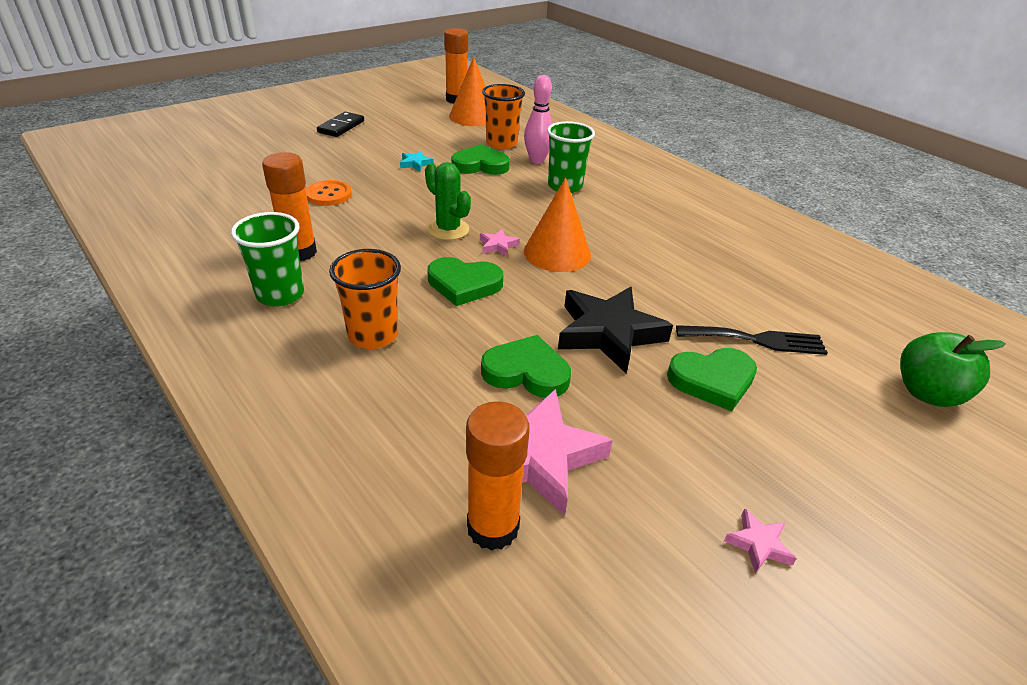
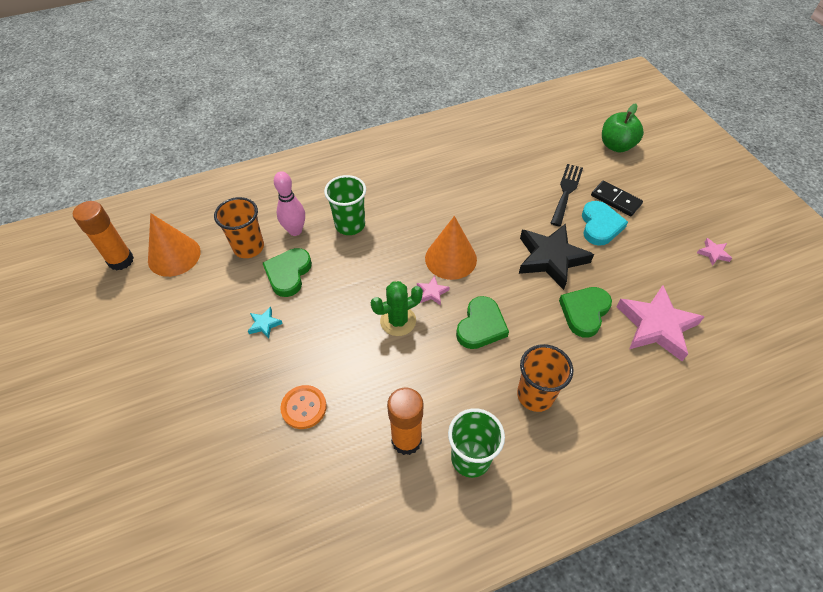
camera: 70 degrees left, 15 degrees up
black domino [317,112,364,137] -> black domino moved to [591,181,643,216]
orange glue stick [466,401,530,551] -> none
green heart [667,348,757,411] -> turquoise heart [582,201,628,246]

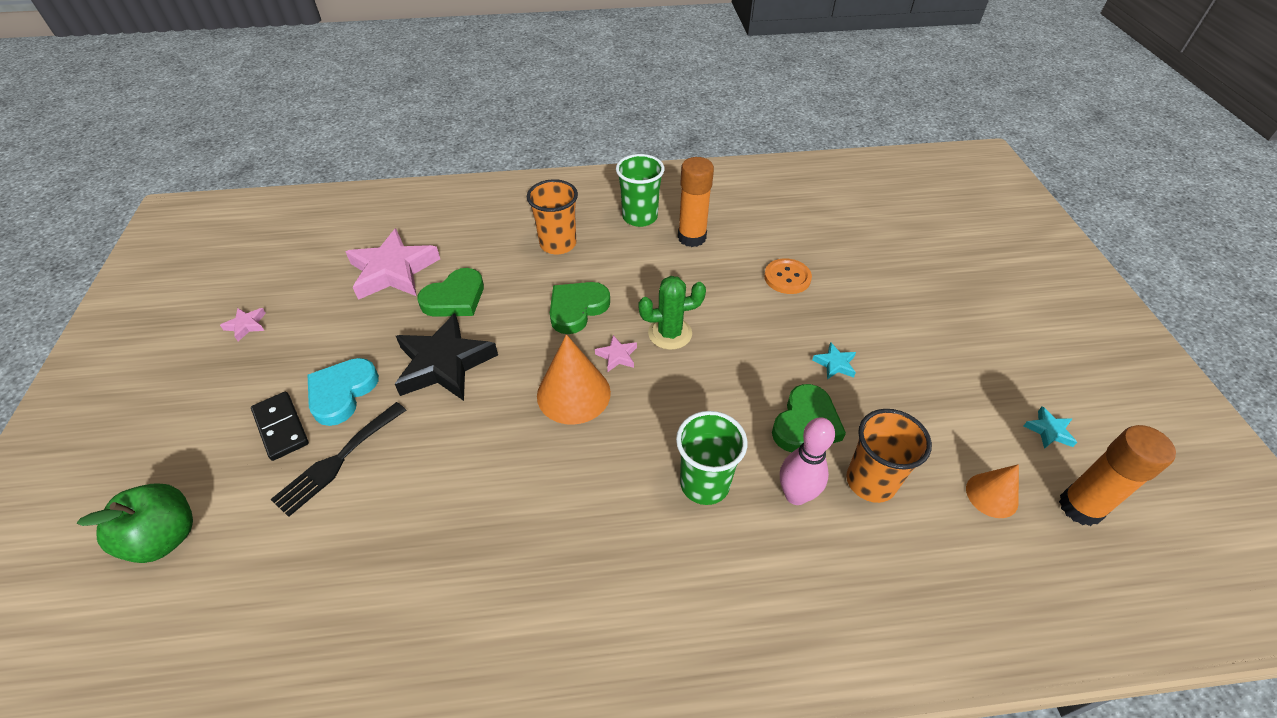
camera: 165 degrees left, 5 degrees down
orange cone [148,213,201,277] -> orange cone [966,464,1019,518], size x0.60
none -> turquoise star [1024,406,1078,449]

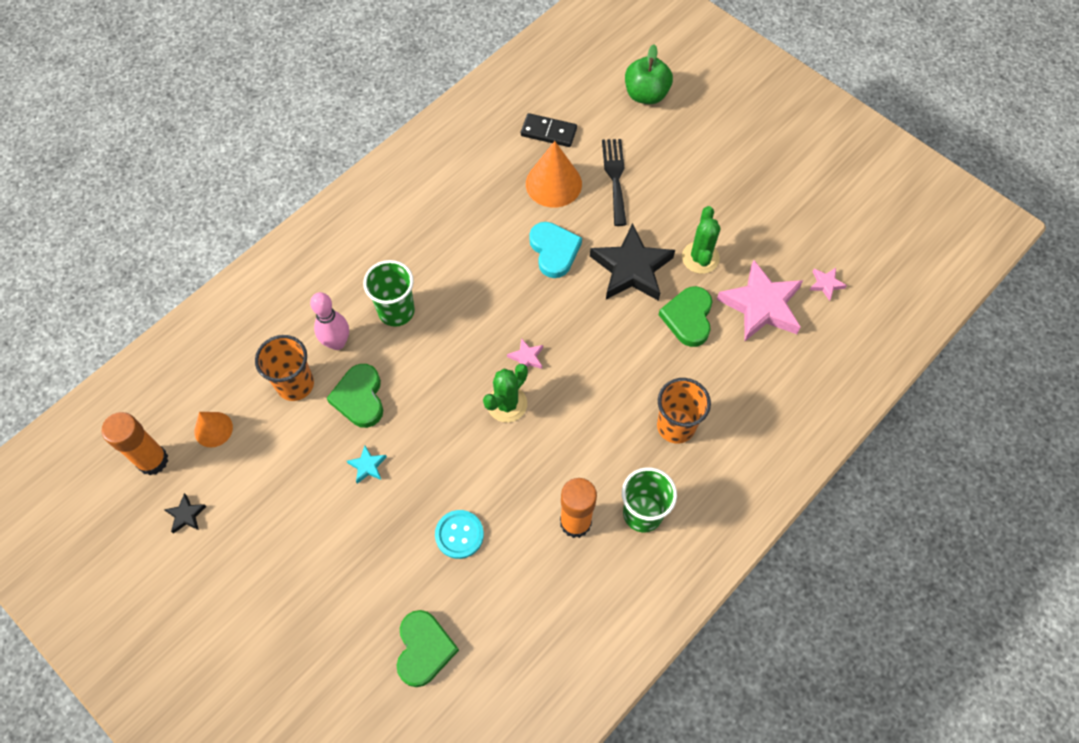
camera: 140 degrees right, 15 degrees up
pink star [220,308,266,342] -> pink star moved to [809,268,847,301]
black domino [251,392,309,461] -> black domino moved to [521,113,577,147]
turquoise heart [308,358,379,426] -> turquoise heart moved to [529,222,582,278]
orange cone [537,334,611,425] -> orange cone moved to [526,141,582,208]
green heart [550,282,610,334] -> green heart moved to [396,610,459,687]
orange button [764,258,812,294] -> turquoise button [435,510,484,559]
turquoise star [1024,406,1078,449] -> black star [164,493,207,534]
none -> green cactus [682,206,720,274]

